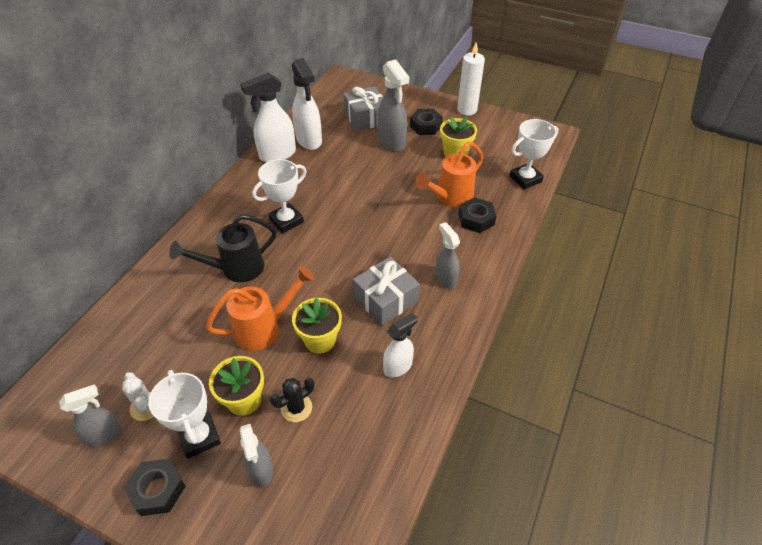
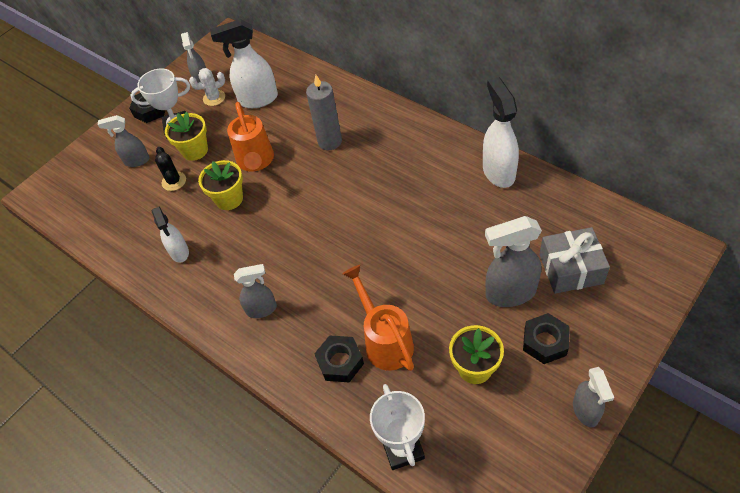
camera: 110 degrees right, 5 degrees up
black watering can [169,214,277,282] -> grey candle [306,75,342,150]
white trophy [252,159,306,233] -> none
white spray bottle [292,58,322,150] -> white spray bottle moved to [210,19,278,108]
grey gift [353,257,420,326] -> none
white candle [457,43,485,116] -> grey spray bottle [573,367,614,427]

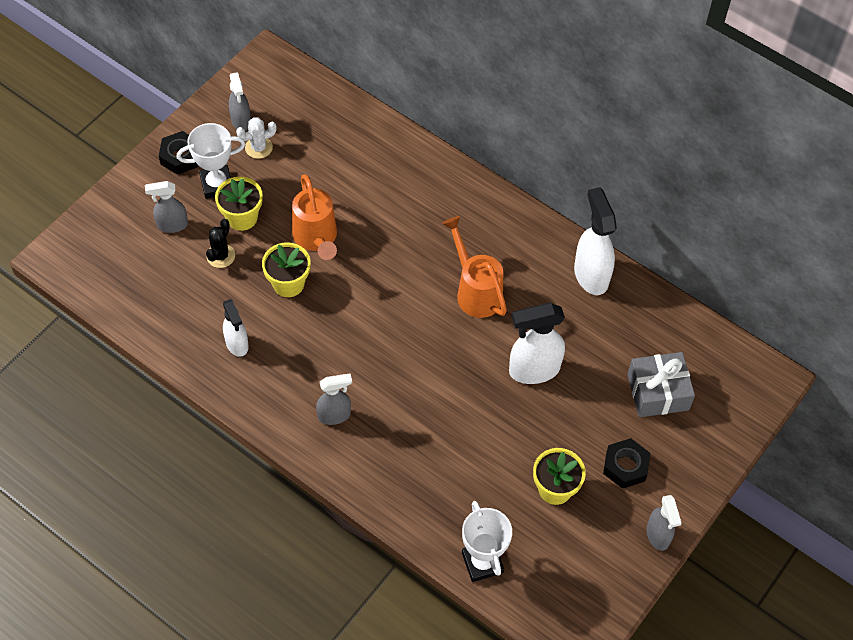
camera: 10 degrees left, 5 degrees up
black cactus [155,147,186,191] -> black cactus turned 45 degrees clockwise [206,219,235,268]
white spray bottle [210,19,278,108] -> white spray bottle moved to [509,303,565,384]
grey candle [306,75,342,150] -> none
black nut [314,335,364,382] -> none
orange watering can [342,265,414,371] -> orange watering can moved to [442,216,507,318]
grey spray bottle [485,216,542,307] -> none

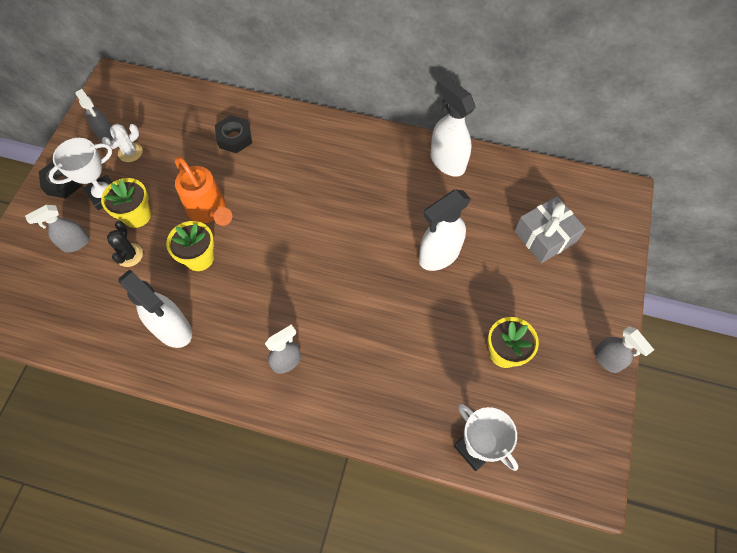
camera: 20 degrees left, 5 degrees up
white spray bottle [223,299,248,357] -> white spray bottle [119,269,192,348], size x1.61
orange watering can [442,216,507,318] -> none
black nut [603,438,650,489] -> black nut moved to [215,115,252,153]

